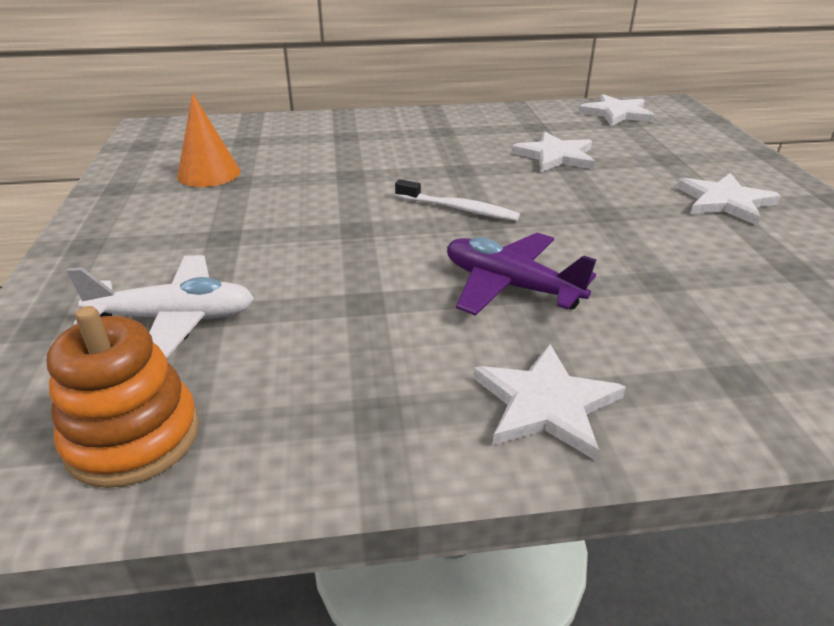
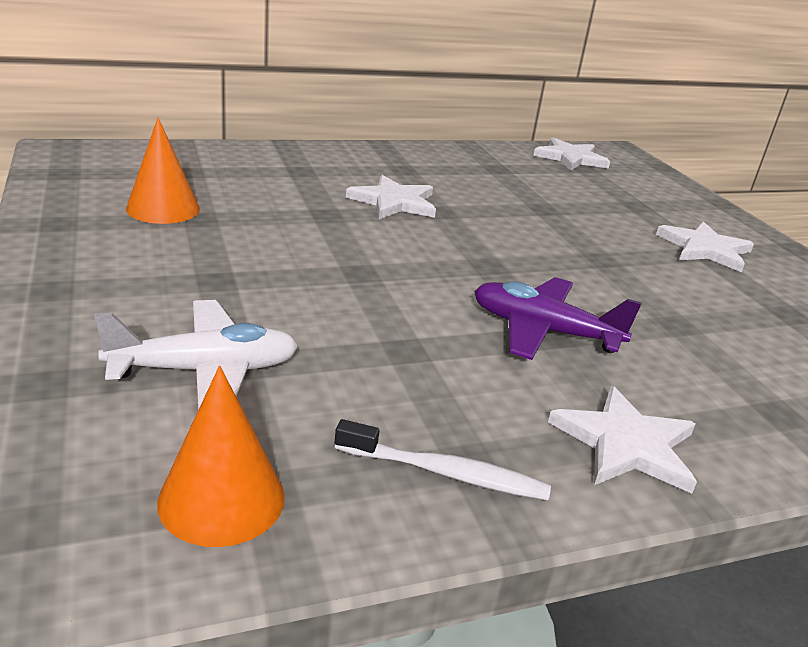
camera: 15 degrees left, 5 degrees down
orange stacking toy [47,306,199,488] -> orange cone [157,366,285,547]
white toothbrush [395,179,520,221] -> white toothbrush moved to [335,419,551,501]
white star [511,132,595,172] -> white star moved to [346,175,436,219]

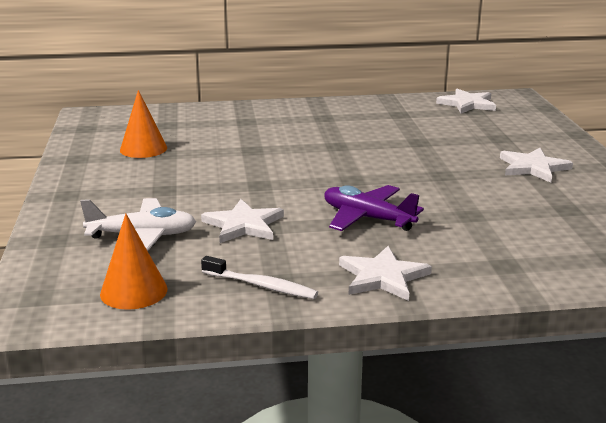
camera: 15 degrees right, 5 degrees down
white star [346,175,436,219] -> white star moved to [201,199,284,243]

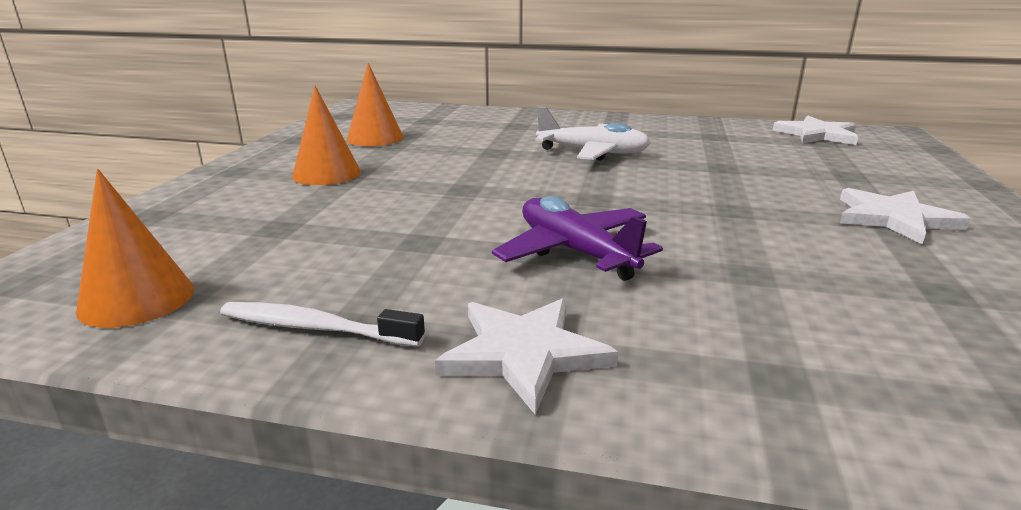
camera: 20 degrees right, 0 degrees up
white plane [80,198,196,251] -> white plane moved to [536,107,651,161]
white star [201,199,284,243] -> none
white toothbrush [201,256,318,299] -> white toothbrush turned 150 degrees clockwise [220,302,425,347]
none -> orange cone [292,86,361,185]

